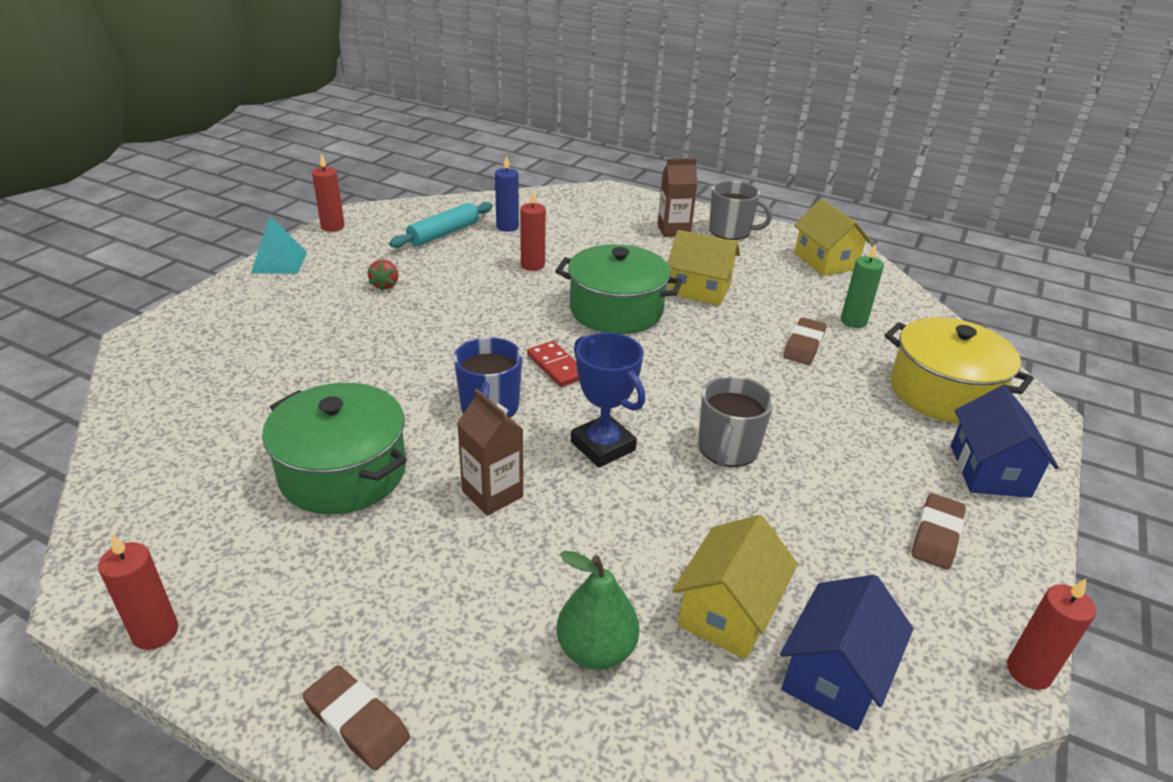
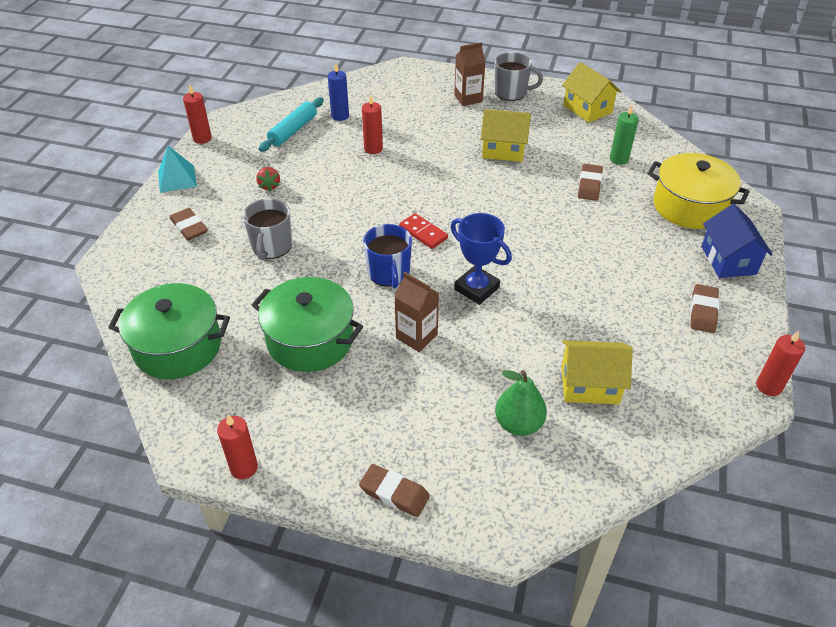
camera: 10 degrees left, 10 degrees up
green pot [555,244,683,334] -> green pot moved to [108,283,230,379]
yellow house [672,515,798,659] -> yellow house turned 75 degrees clockwise [561,340,633,405]
grey mug [698,376,774,467] -> grey mug moved to [243,198,292,260]
blue house [780,575,913,731] -> none
none -> brown eraser [170,208,208,240]

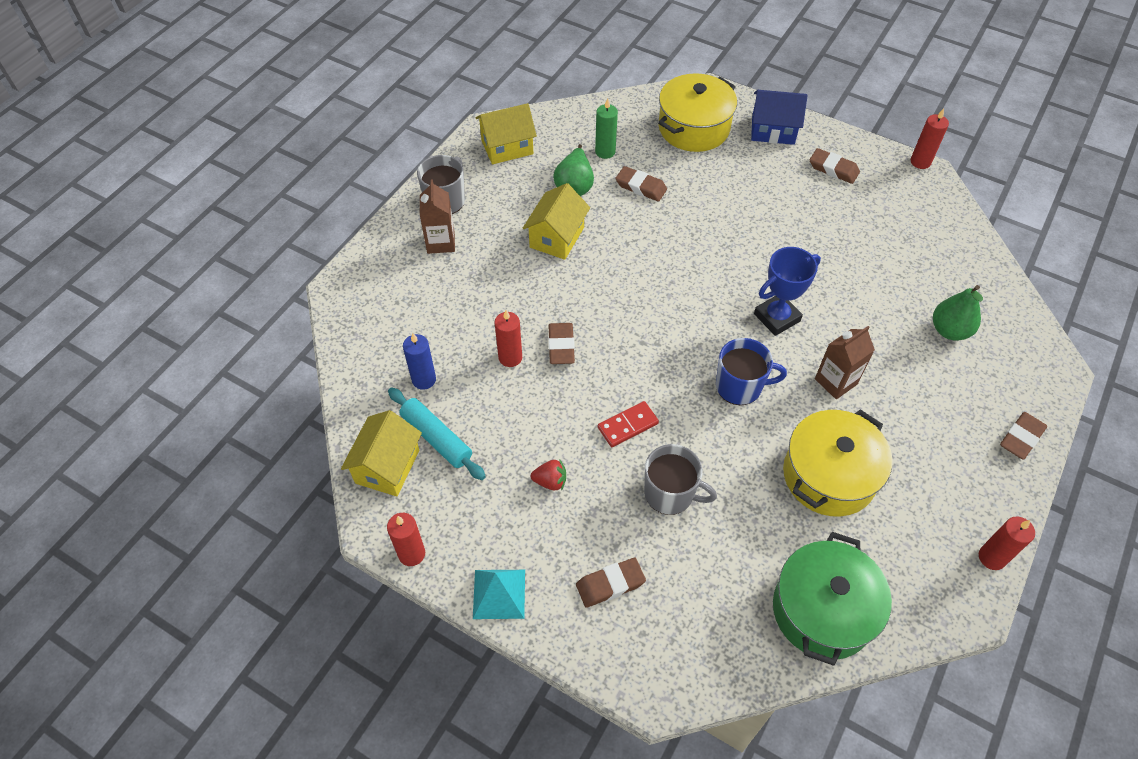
camera: 75 degrees left, 10 degrees up
green pot [252,277,363,372] -> yellow pot [783,409,892,517]
red domino [399,213,448,249] -> red domino moved to [598,401,659,447]
yellow house [561,340,633,405] -> yellow house moved to [341,410,422,497]
none -> brown eraser [548,323,575,364]
none -> green pear [553,144,594,196]

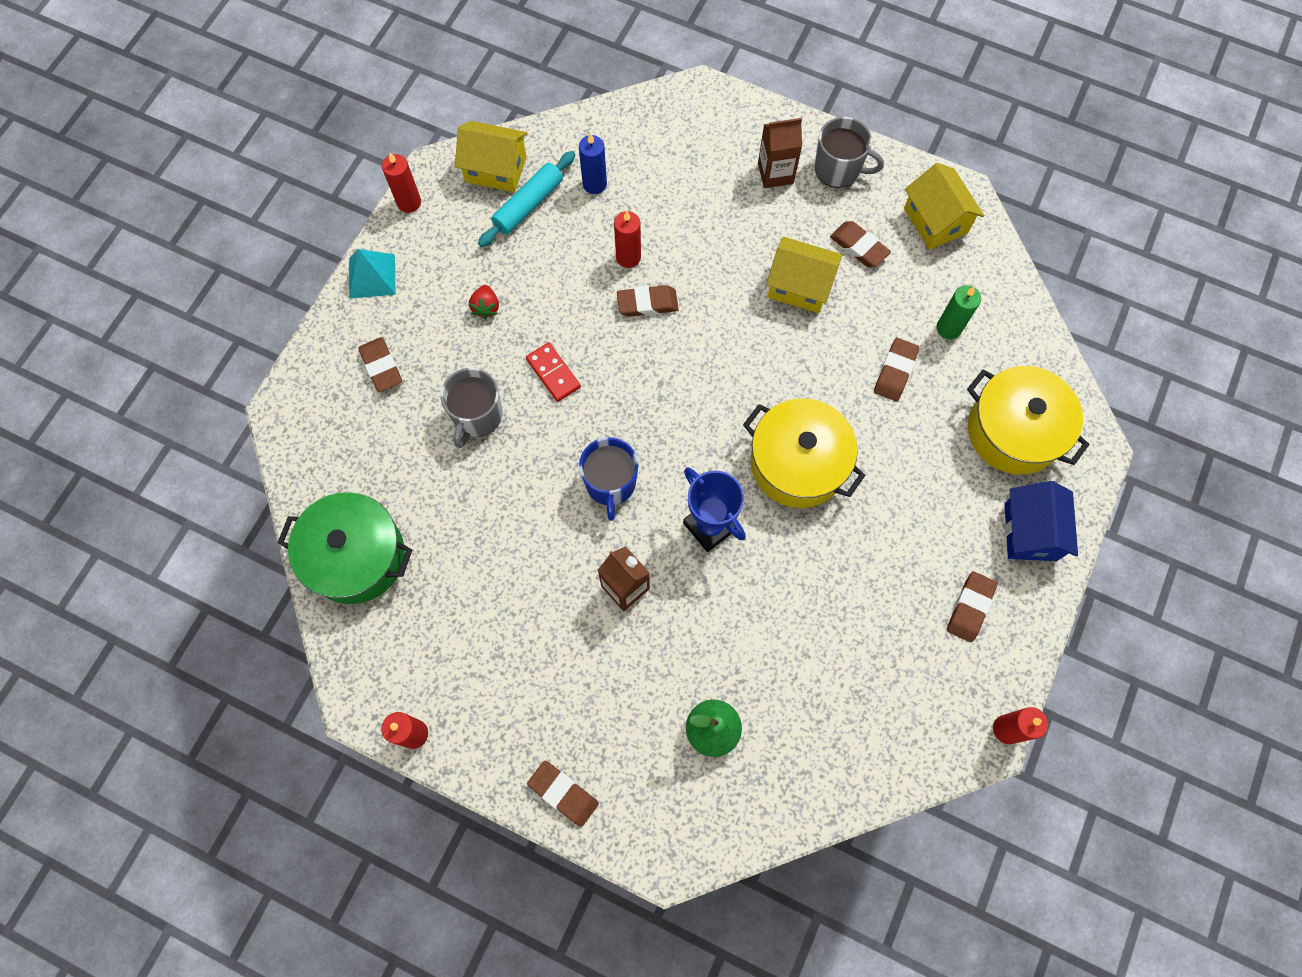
camera: 85 degrees right, 15 degrees up
green pear [553,144,594,196] -> none
yellow pot [783,409,892,517] -> yellow pot moved to [743,398,866,508]
none -> brown eraser [830,221,891,267]

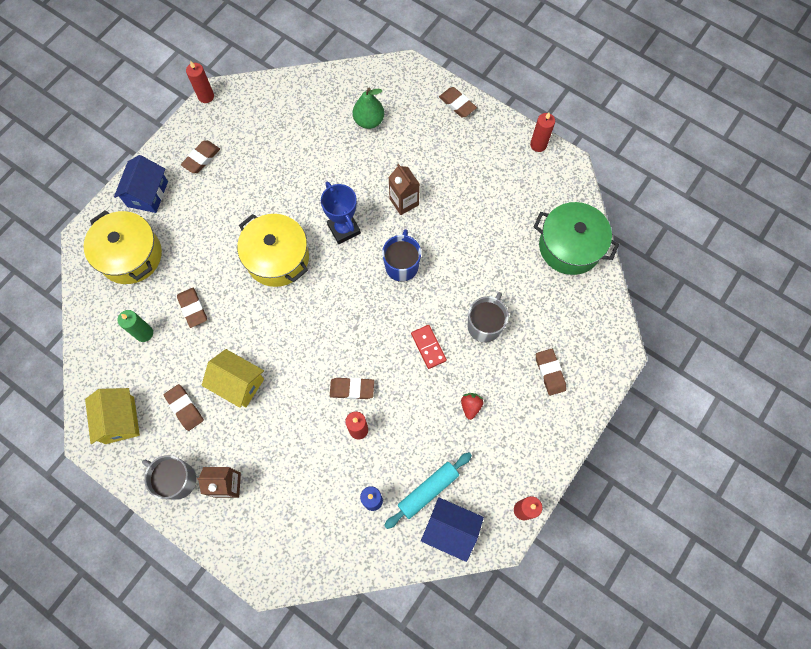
camera: 170 degrees left, 0 degrees up
turquoise pyramid [349,249,396,299] -> none
yellow house [455,121,527,192] -> blue house [421,497,484,562]
brown eraser [874,338,919,401] -> brown eraser turned 60 degrees counterclockwise [177,288,207,328]

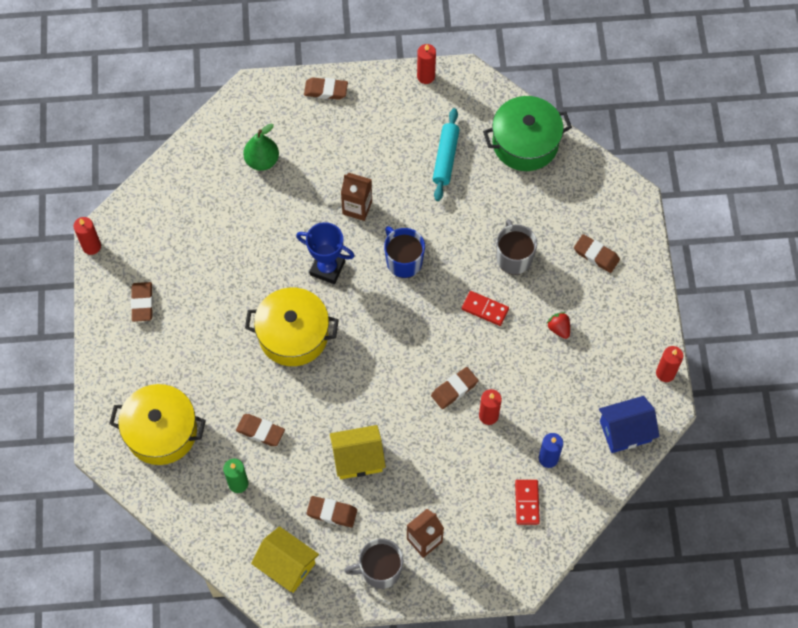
camera: 40 degrees left, 5 degrees down
blue house [114,155,168,213] -> none
turquoise rolling pin [384,452,472,529] -> turquoise rolling pin moved to [433,108,460,201]
none -> red domino [515,480,540,525]

